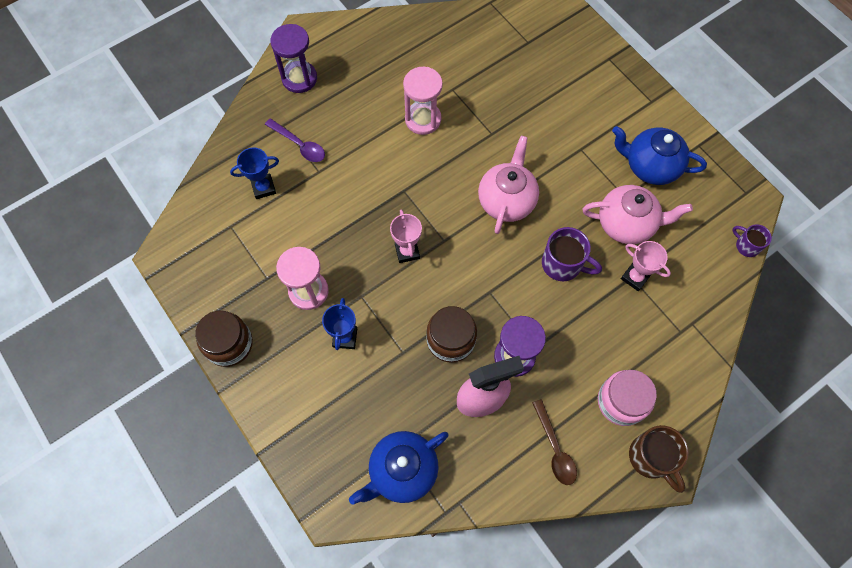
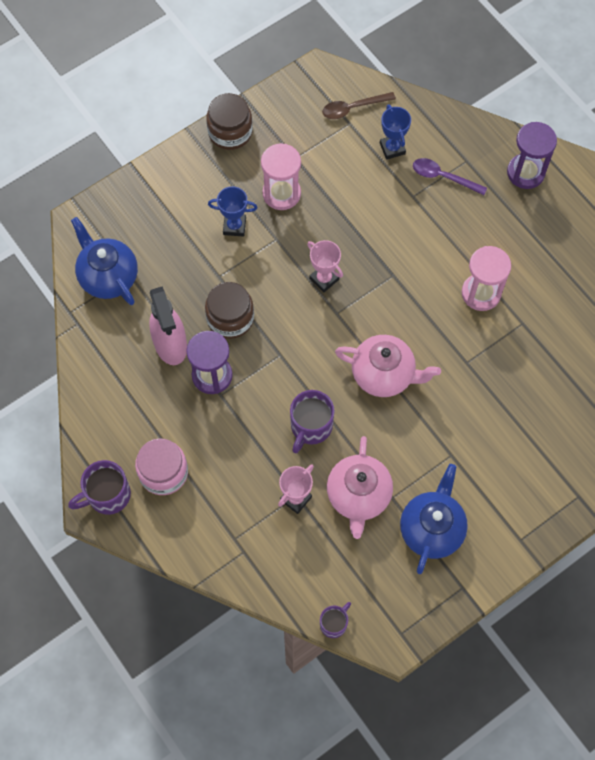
camera: 90 degrees right, 0 degrees up
purple spoon [265,118,325,162] -> purple spoon turned 75 degrees clockwise [413,158,487,195]
pink trophy [390,210,422,263] -> pink trophy turned 60 degrees clockwise [307,240,343,292]
brown spoon [532,399,577,485] -> brown spoon moved to [322,92,396,119]
brown mug [629,425,689,493] -> purple mug [68,460,131,515]

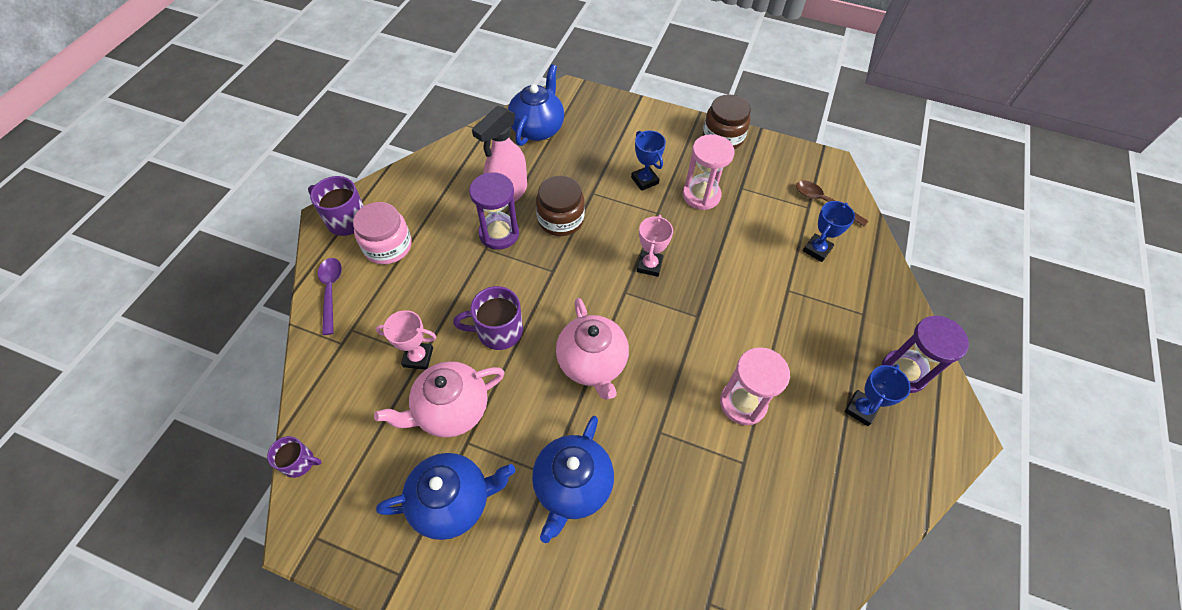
camera: 55 degrees right, 10 degrees down
purple spoon [413,158,487,195] -> purple spoon moved to [318,258,342,335]
none -> blue teapot [532,416,614,543]
none -> blue trophy [844,364,911,426]

